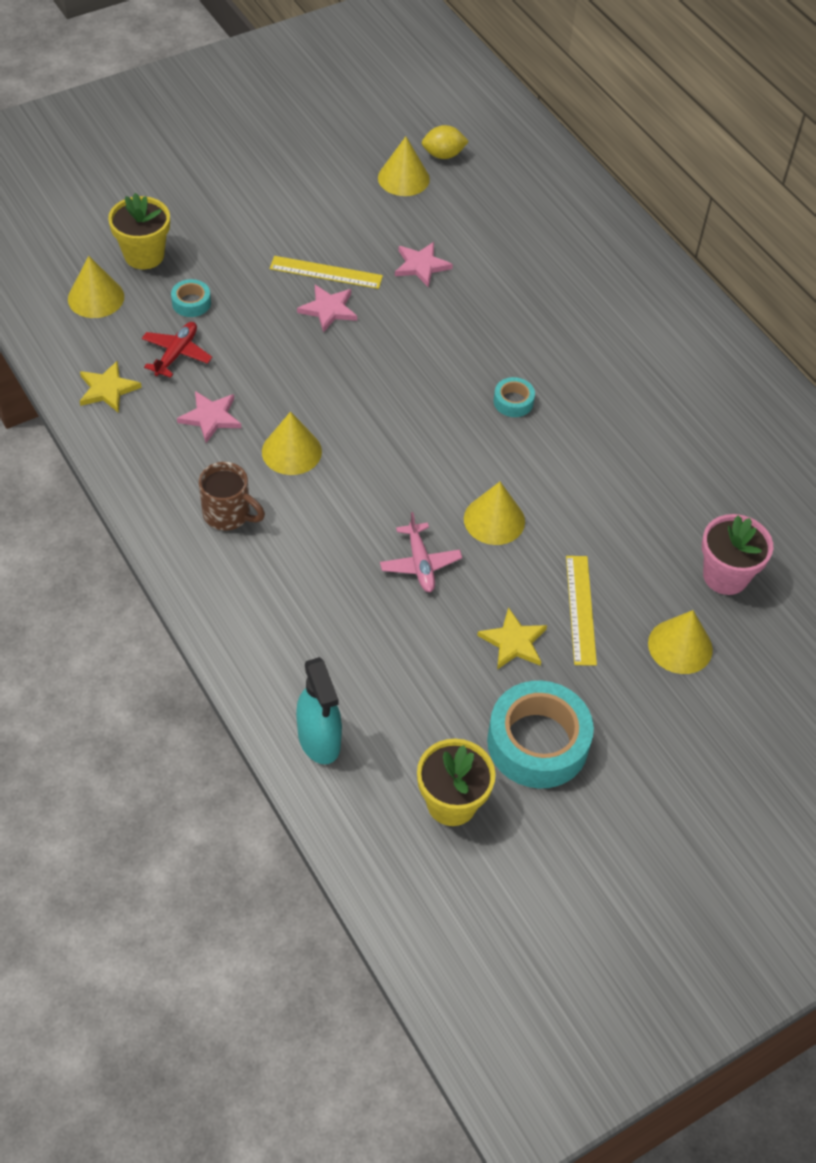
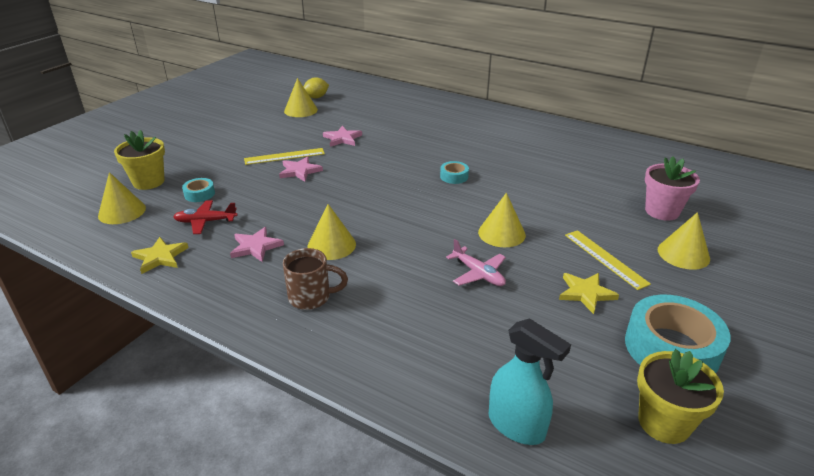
camera: 25 degrees left, 20 degrees down
red plane [142,322,212,378] -> red plane turned 90 degrees counterclockwise [173,200,238,234]

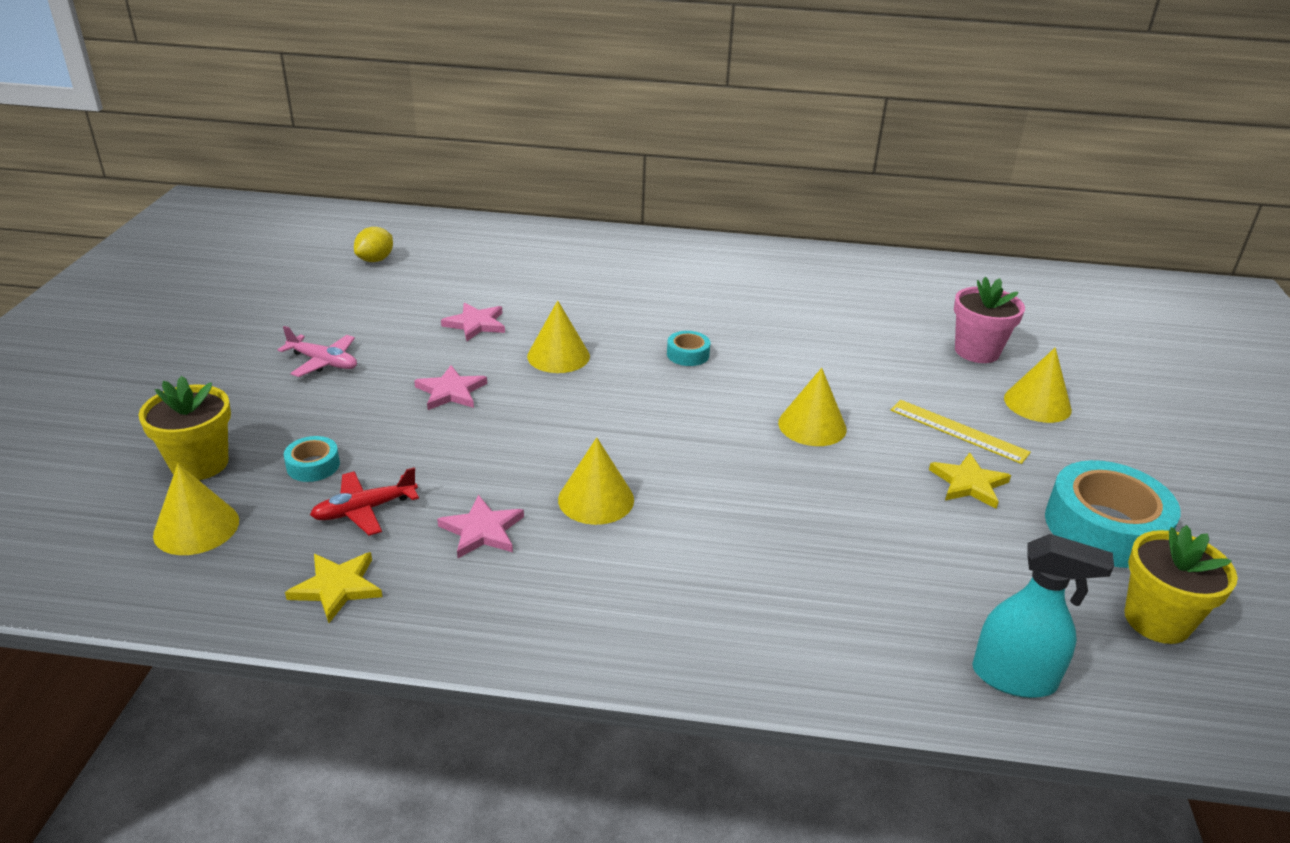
camera: 25 degrees left, 0 degrees up
yellow ruler [244,148,325,165] -> none
brown mug [283,248,348,310] -> none
yellow cone [284,78,318,117] -> yellow cone moved to [527,300,590,373]
pink plane [446,239,506,286] -> pink plane moved to [278,326,357,377]

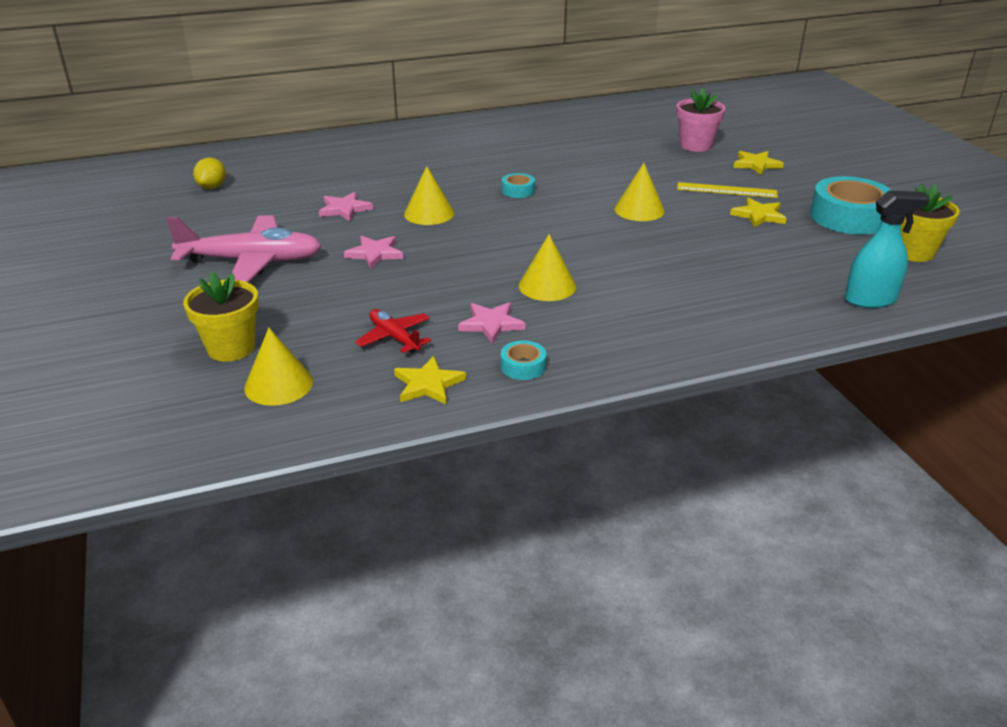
camera: 25 degrees left, 0 degrees up
pink plane [278,326,357,377] -> pink plane [166,215,322,283], size x1.94
turquoise tape [284,436,340,482] -> turquoise tape moved to [501,340,547,380]
red plane [310,467,419,536] -> red plane turned 105 degrees clockwise [355,309,431,353]
yellow cone [1004,348,1072,423] -> yellow star [733,151,784,175]

